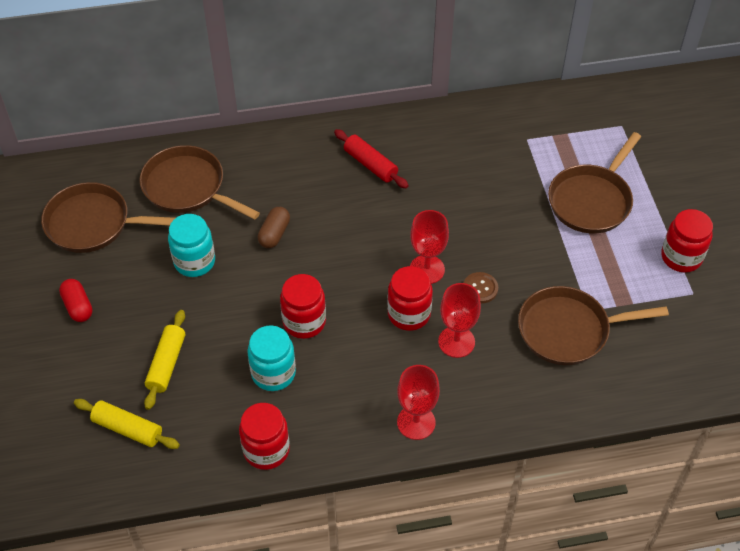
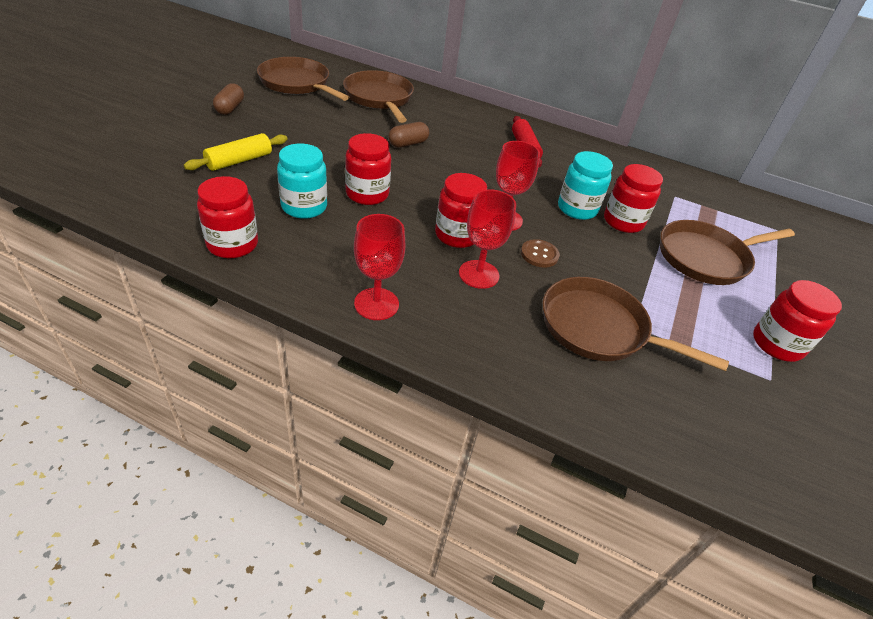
camera: 30 degrees right, 10 degrees down
red capsule [59,279,93,322] -> brown capsule [213,83,244,115]
yellow rolling pin [74,399,180,449] -> none
turquoise jar [168,214,215,277] -> turquoise jar moved to [558,151,613,220]
none -> red jar [604,164,663,233]

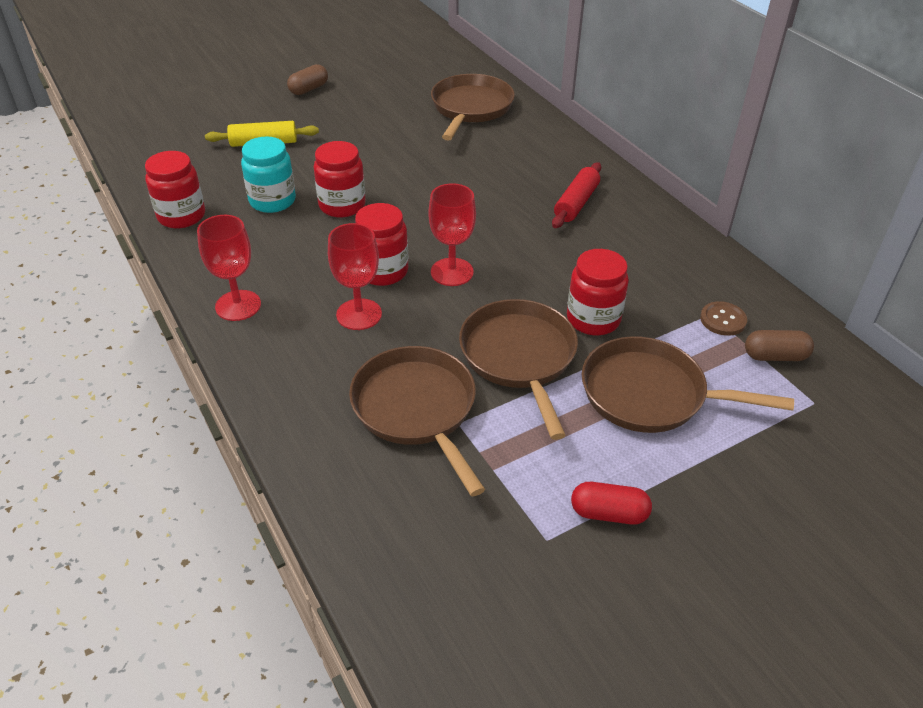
camera: 40 degrees right, 0 degrees up
brown pan [257,57,349,101] -> brown pan moved to [459,299,578,440]
brown capsule [388,122,429,147] -> brown capsule moved to [745,330,814,361]
brown button [521,239,560,267] -> brown button moved to [700,301,747,336]
turquoise jar [558,151,613,220] -> none
red jar [753,280,842,362] -> red capsule [571,482,652,525]

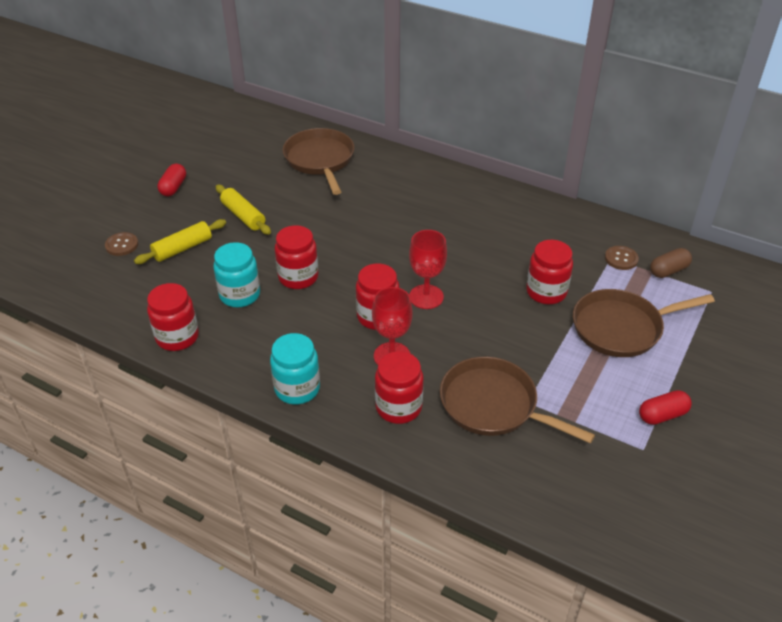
camera: 30 degrees left, 0 degrees up
red goblet [197,215,261,321] -> turquoise jar [270,333,320,405]
brown capsule [287,64,328,95] -> red capsule [157,164,186,196]
brown pan [459,299,578,440] -> none
red rolling pin [552,162,601,228] -> none
none -> brown button [105,232,138,256]
none -> yellow rolling pin [216,185,271,235]
none -> red jar [375,351,423,424]

